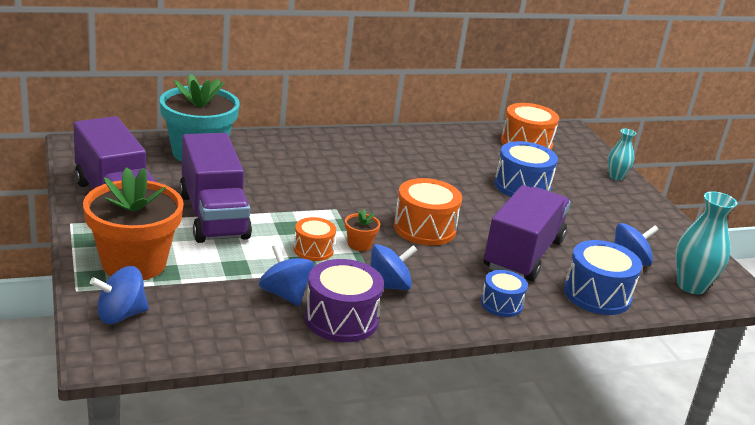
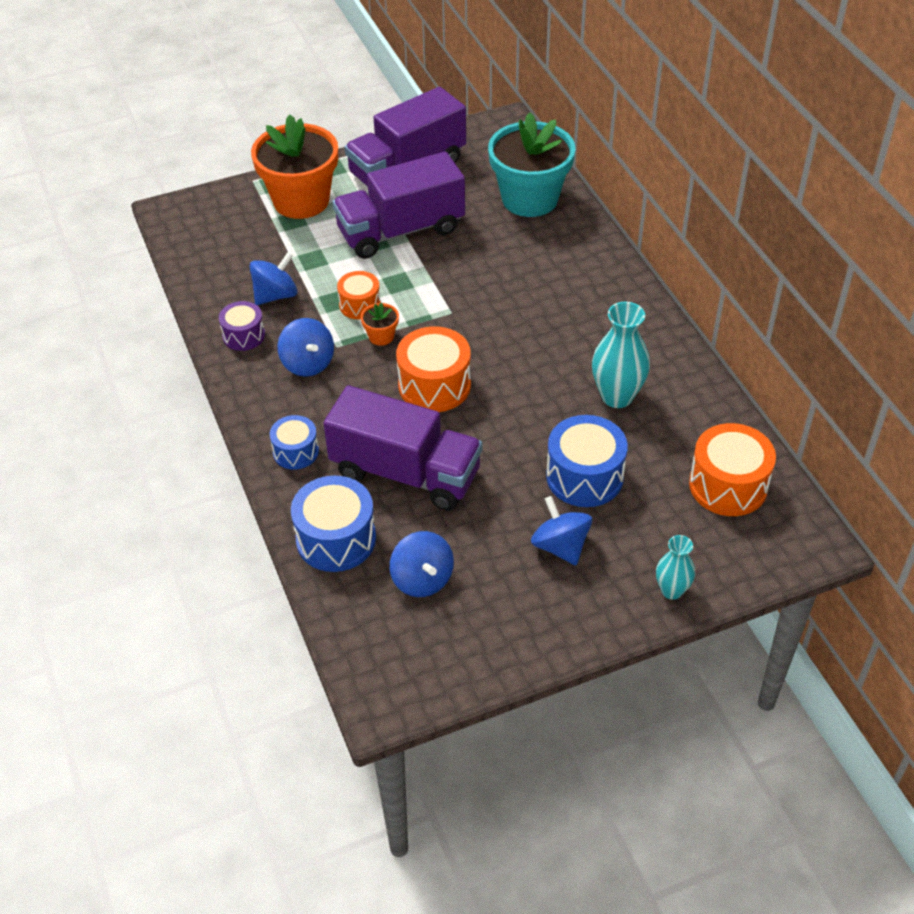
camera: 90 degrees right, 20 degrees up
blue spinning top [90,266,149,324] -> blue spinning top moved to [531,496,592,565]
purple drum [305,259,384,342] -> purple drum [219,301,265,351], size x0.61
turquoise vase [676,191,737,294] -> turquoise vase moved to [592,302,650,408]

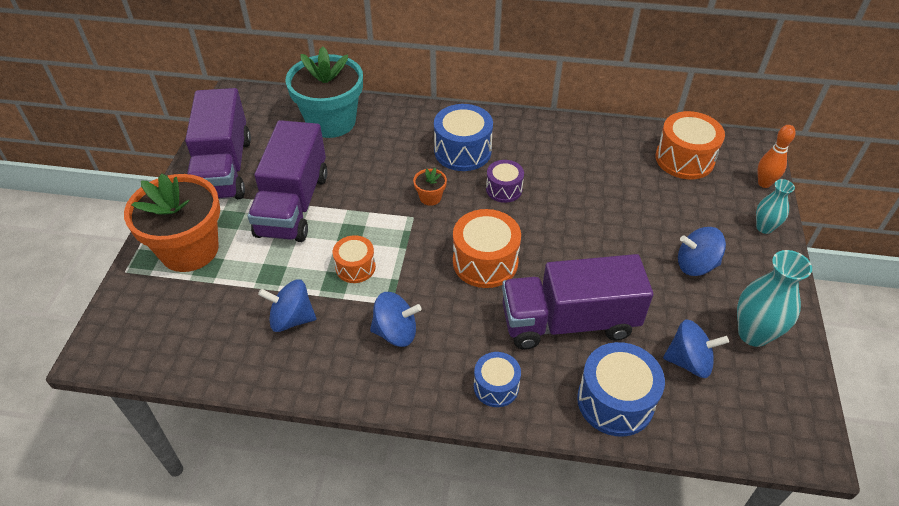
camera: 60 degrees left, 0 degrees up
purple drum [219,301,265,351] -> purple drum moved to [486,160,524,203]
blue spinning top [249,252,297,305] -> blue spinning top turned 75 degrees counterclockwise [258,279,316,332]
purple truck [323,385,482,511] -> purple truck turned 150 degrees counterclockwise [502,254,653,349]
orange flower pot [361,303,399,346] -> orange flower pot moved to [413,168,447,206]
blue drum [546,415,628,507] -> blue drum moved to [434,104,493,171]
turquoise vase [592,302,650,408] -> turquoise vase moved to [737,250,812,347]
none -> orange bowling pin [758,125,796,188]

